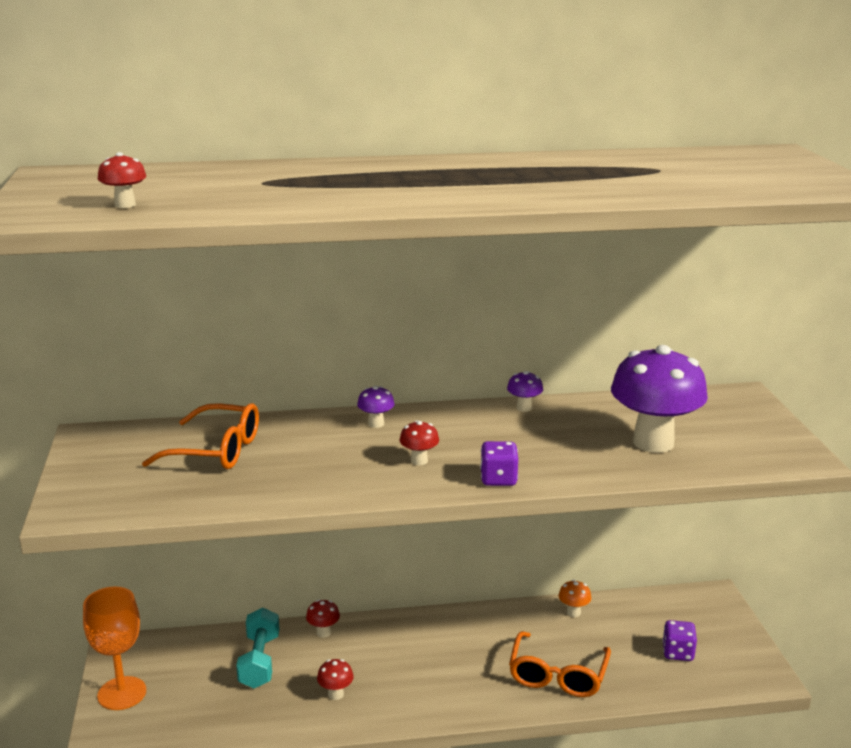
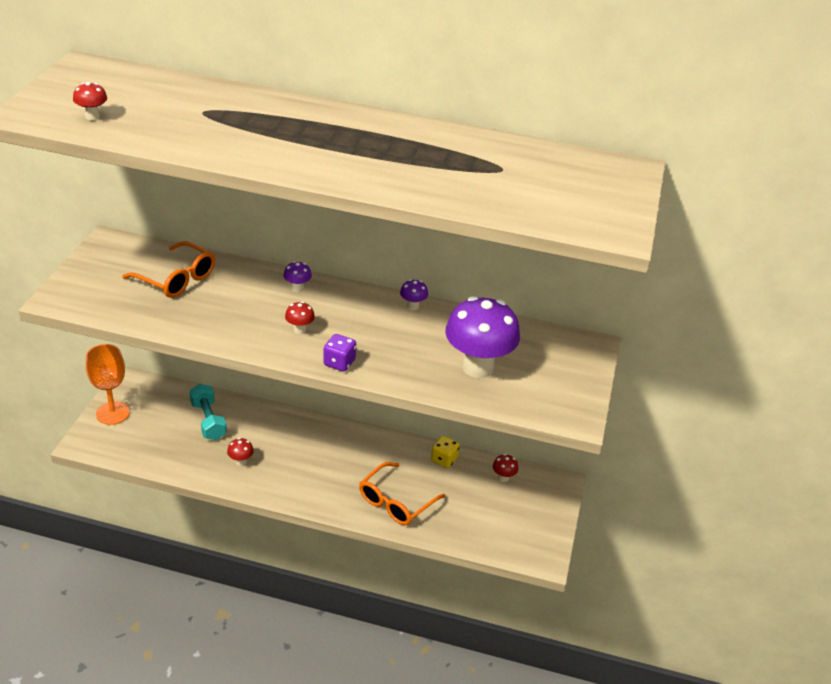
camera: 20 degrees right, 15 degrees up
turquoise dumbbell [236,608,279,688] -> turquoise dumbbell turned 45 degrees counterclockwise [189,384,227,440]
red mushroom [306,599,340,637] -> red mushroom moved to [493,454,518,482]
orange mushroom [558,580,591,617] -> yellow dice [431,436,460,468]
purple dice [662,620,697,661] -> none

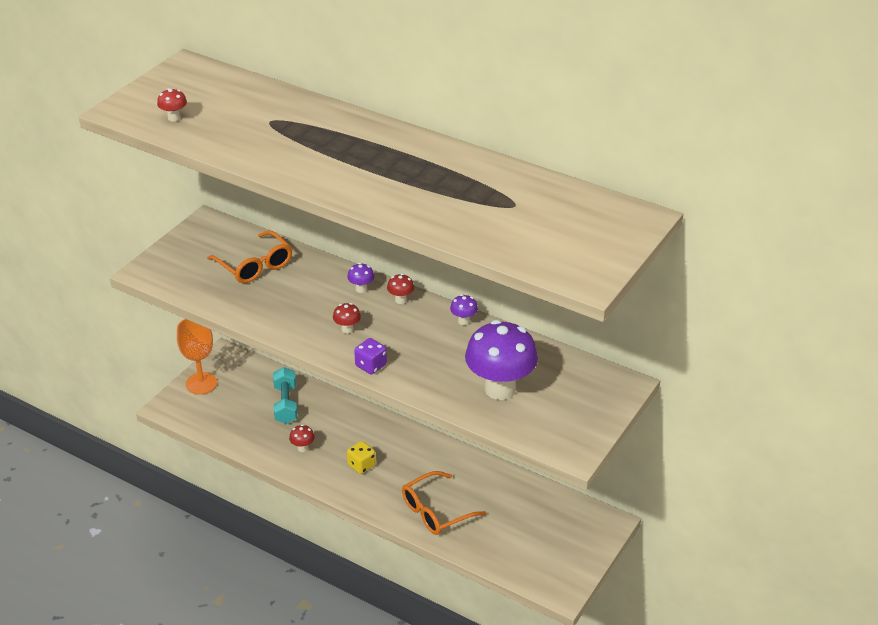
camera: 20 degrees right, 0 degrees up
yellow dice [431,436,460,468] -> yellow dice moved to [347,441,376,474]
red mushroom [493,454,518,482] -> red mushroom moved to [387,273,414,304]

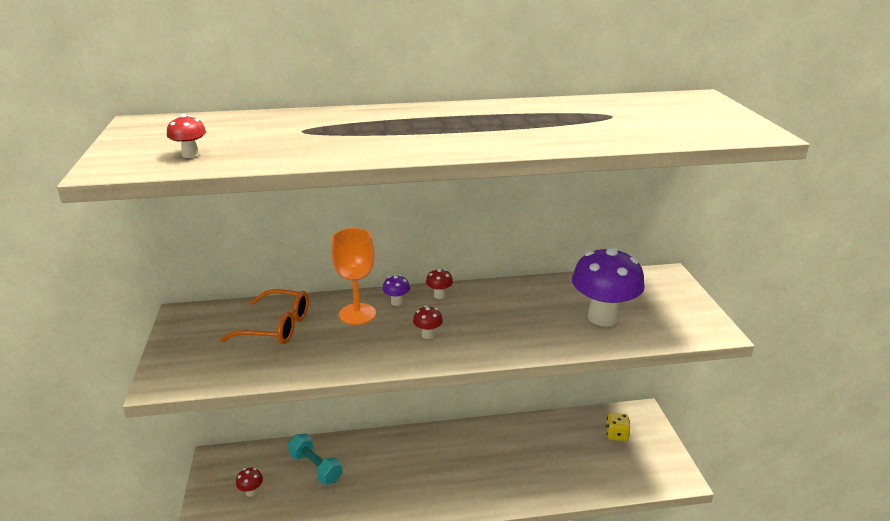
camera: 40 degrees left, 10 degrees down
orange goblet [177,319,217,394] -> orange goblet moved to [331,228,376,325]
red mushroom [289,424,315,452] -> red mushroom moved to [236,468,263,497]
yellow dice [347,441,376,474] -> yellow dice moved to [606,413,630,441]
purple dice [354,338,387,374] -> none
orange glasses [402,471,487,535] -> none
purple mushroom [450,294,478,325] -> none

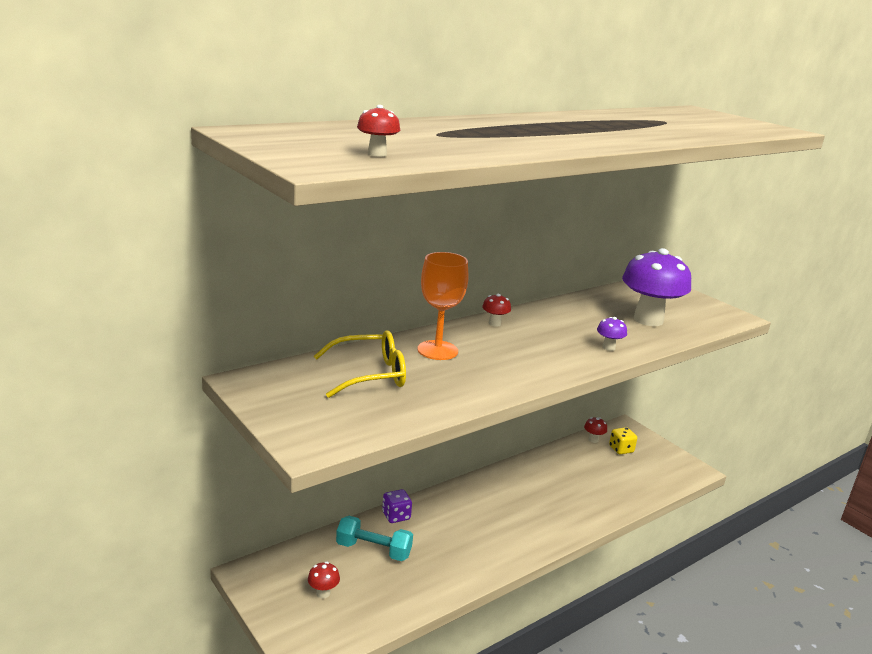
camera: 30 degrees left, 5 degrees down
orange glasses [220,289,309,344] -> yellow glasses [314,330,406,398]
purple mushroom [382,275,410,306] -> purple mushroom moved to [597,317,627,351]
red mushroom [413,306,443,339] -> red mushroom moved to [584,417,607,443]
none -> purple dice [382,489,412,523]

